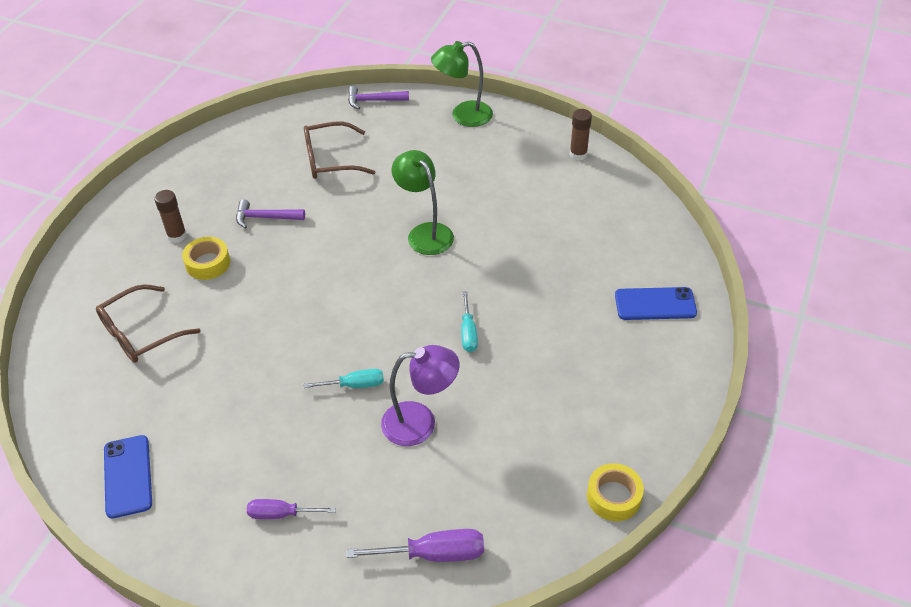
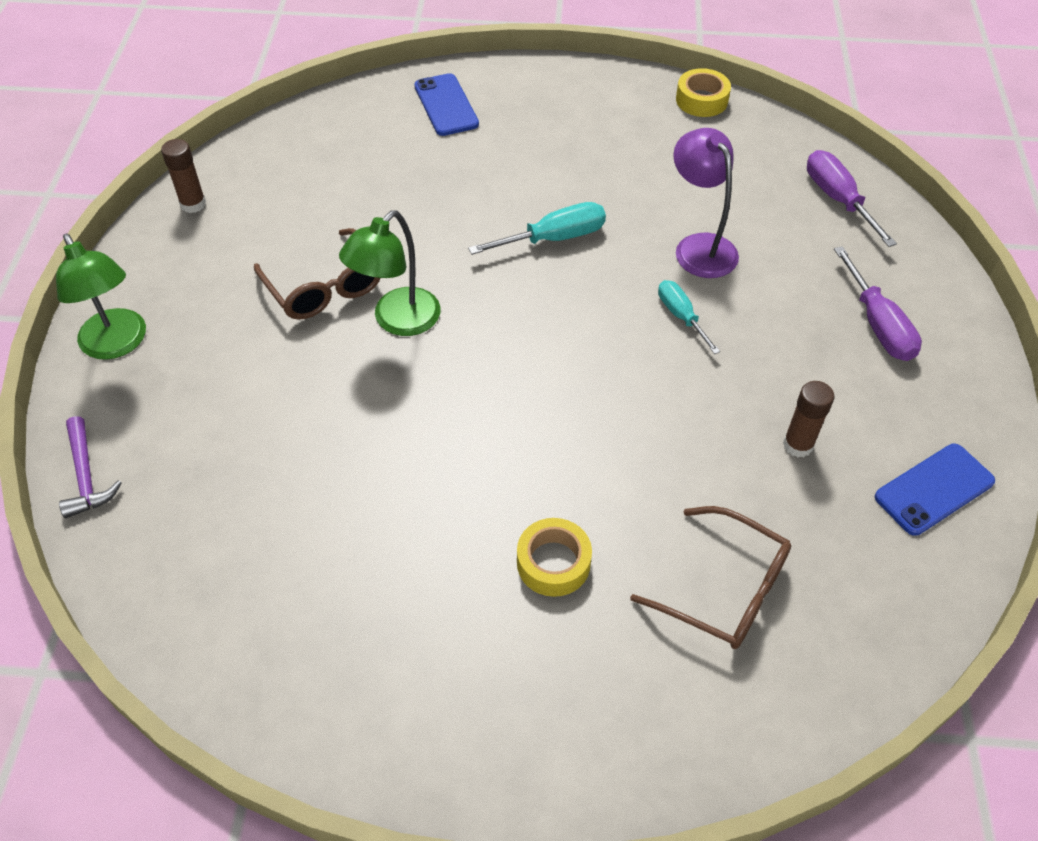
camera: 110 degrees left, 5 degrees up
brown glue stick [154,190,187,243] -> brown glue stick moved to [783,381,834,457]
purple hammer [236,199,305,229] -> none
purple screwdriver [247,499,336,519] -> purple screwdriver [834,246,922,361], size x1.50
brown glasses [304,121,375,179] -> brown glasses moved to [254,228,381,320]
turquoise screwdriver [461,291,478,352] -> turquoise screwdriver [468,202,606,255], size x1.50

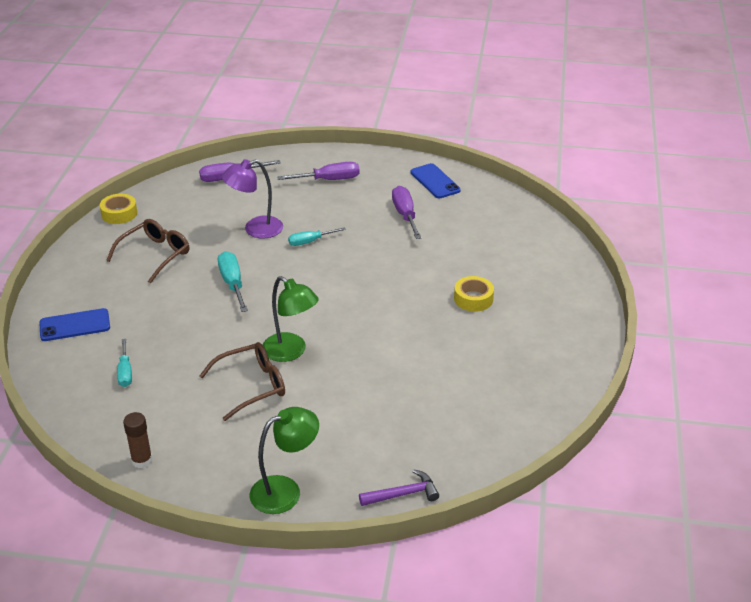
camera: 85 degrees left, 15 degrees down
brown glasses [630,506,791,649] -> brown glasses moved to [106,219,189,283]
brown glue stick [783,381,834,457] -> purple screwdriver [392,186,421,239]
none -> turquoise screwdriver [117,339,132,387]

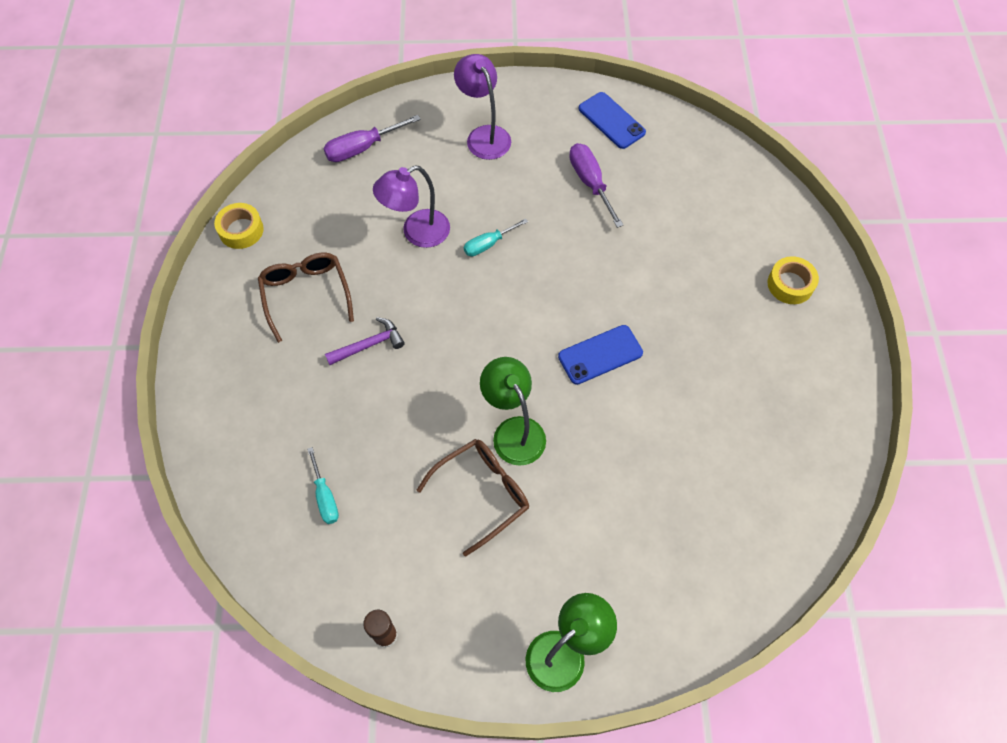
camera: 10 degrees left, 25 degrees up
blue phone [39,308,110,341] -> blue phone moved to [558,325,643,385]
brown glasses [106,219,189,283] -> brown glasses turned 45 degrees counterclockwise [258,253,354,343]
turquoise screwdriver [218,251,248,312] -> none
green lamp [263,276,319,362] -> green lamp turned 150 degrees counterclockwise [480,357,546,466]
purple screwdriver [277,162,360,180] -> purple lamp [454,54,511,160]
purple hammer [359,470,439,506] -> purple hammer moved to [325,317,405,365]
yellow tape [454,276,494,312] -> yellow tape moved to [767,256,819,304]

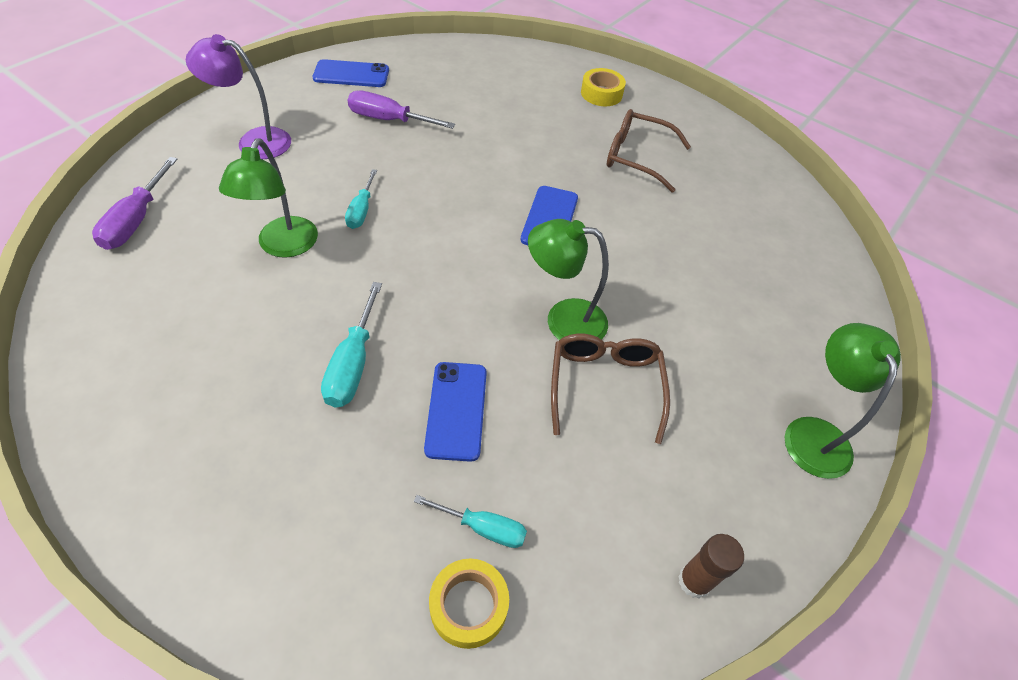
camera: 55 degrees left, 10 degrees down
yellow tape [214,203,264,249] -> yellow tape moved to [429,558,509,649]
brown glasses [258,253,354,343] -> brown glasses moved to [607,109,691,193]
purple hammer [325,317,405,365] -> turquoise screwdriver [321,282,382,407]
purple lamp [373,165,450,248] -> green lamp [219,139,318,258]
none -> blue phone [424,362,487,462]

